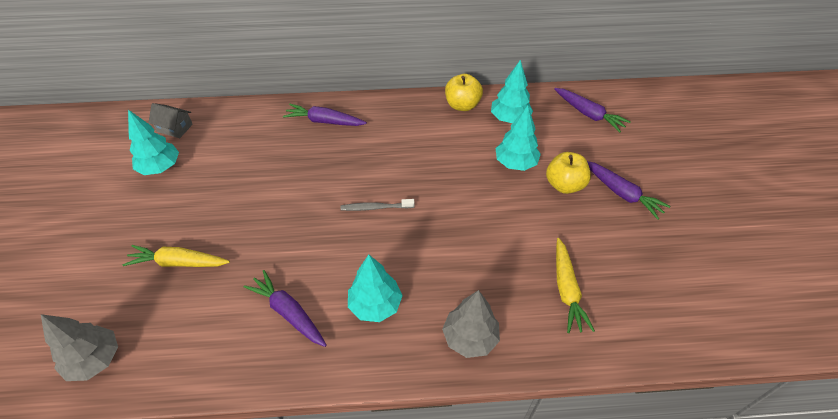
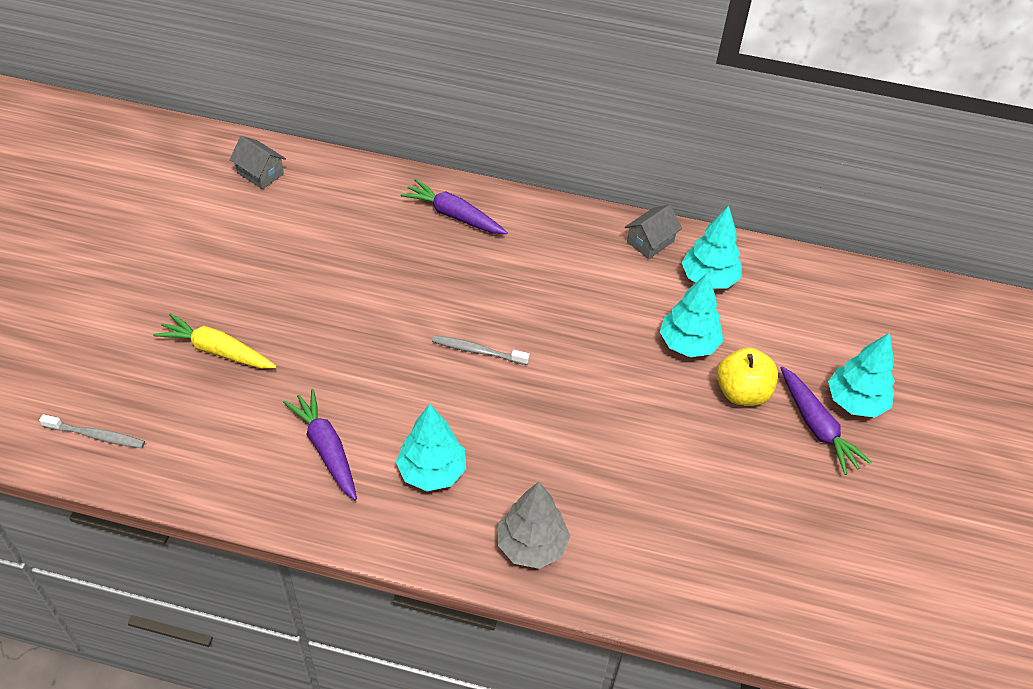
camera: 15 degrees right, 0 degrees up
grey tree [41,314,118,381] -> grey toothbrush [39,414,145,448]
turquoise tree [128,110,179,175] -> turquoise tree moved to [828,333,895,417]
yellow apple [445,74,483,111] -> grey house [625,204,682,259]
purple carrot [554,88,631,132] -> none
yellow carrot [556,238,595,333] -> none

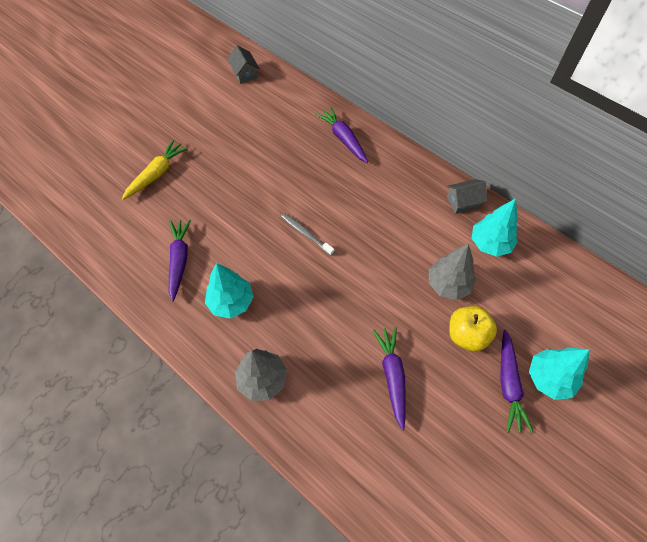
camera: 30 degrees right, 10 degrees up
grey toothbrush [39,414,145,448] -> none
yellow carrot [153,313,277,369] -> yellow carrot turned 75 degrees clockwise [122,140,188,200]
turquoise tree [660,272,724,357] -> grey tree [429,244,476,300]
none -> purple carrot [373,327,406,430]

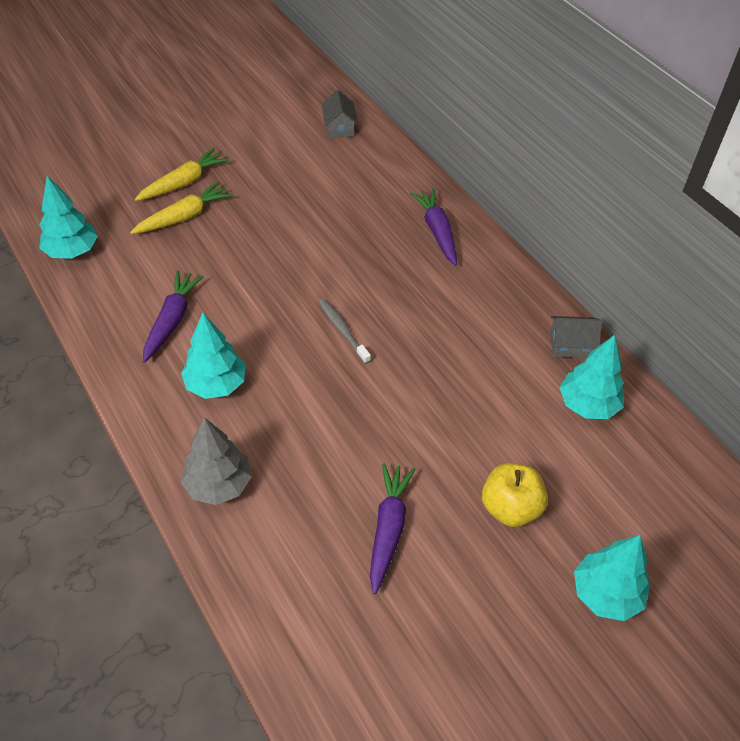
camera: 15 degrees right, 10 degrees down
grey tree [429,244,476,300] -> none
purple carrot [500,330,533,433] -> none
none -> turquoise tree [39,176,98,259]
none -> yellow carrot [135,148,229,201]

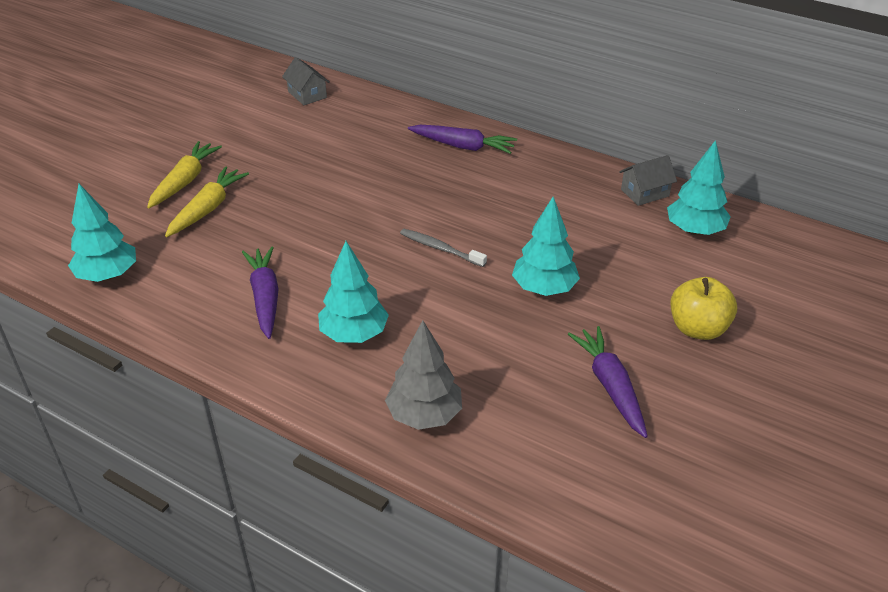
camera: 25 degrees left, 10 degrees down
purple carrot [410,188,457,265] -> purple carrot turned 150 degrees clockwise [408,125,517,154]
turquoise tree [574,535,650,621] -> turquoise tree moved to [512,197,580,296]

